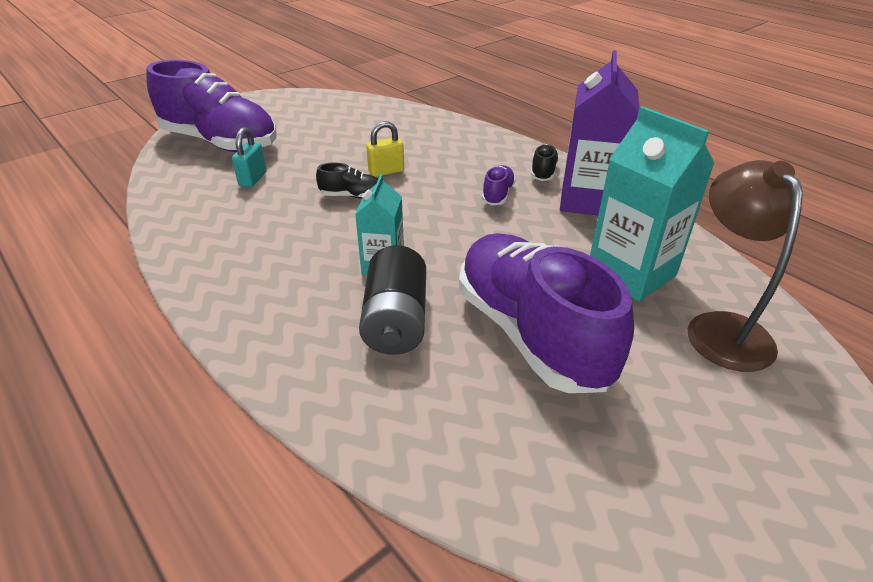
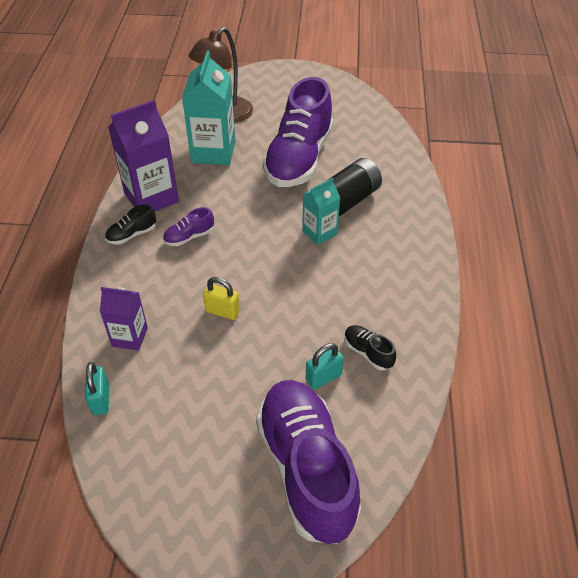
camera: 135 degrees left, 10 degrees up
black shoe [316,162,378,199] -> black shoe moved to [344,325,396,371]
none -> turquoise padlock [85,362,109,415]
none -> purple carton [100,287,148,351]

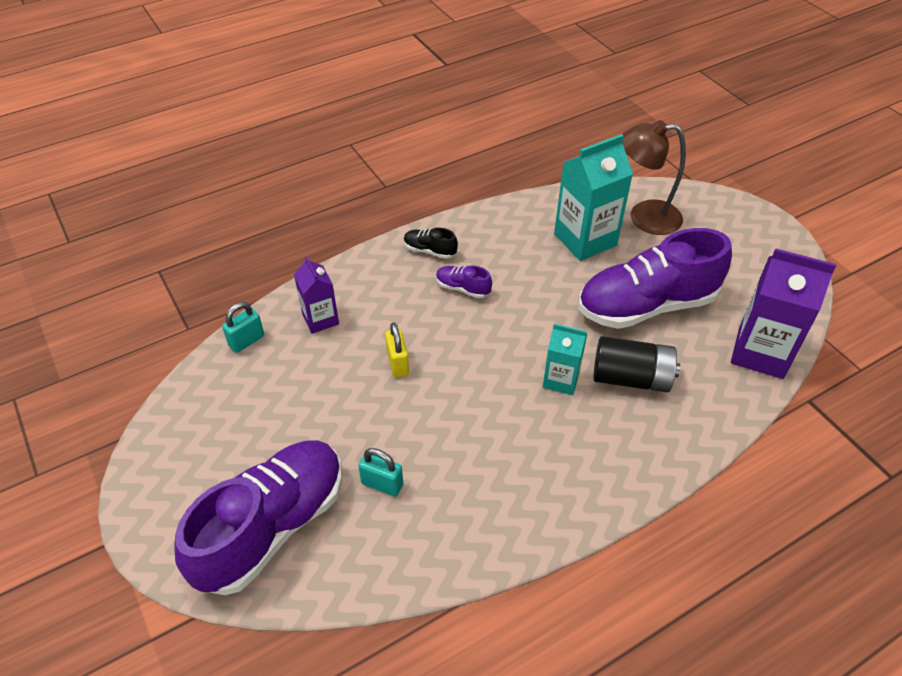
camera: 55 degrees right, 0 degrees up
purple carton [108,100,179,211] -> purple carton moved to [731,248,836,379]
black shoe [344,325,396,371] -> none

